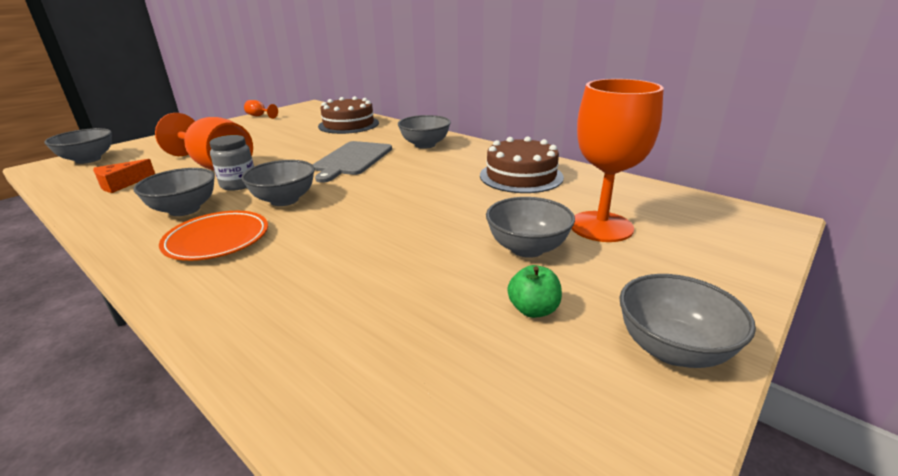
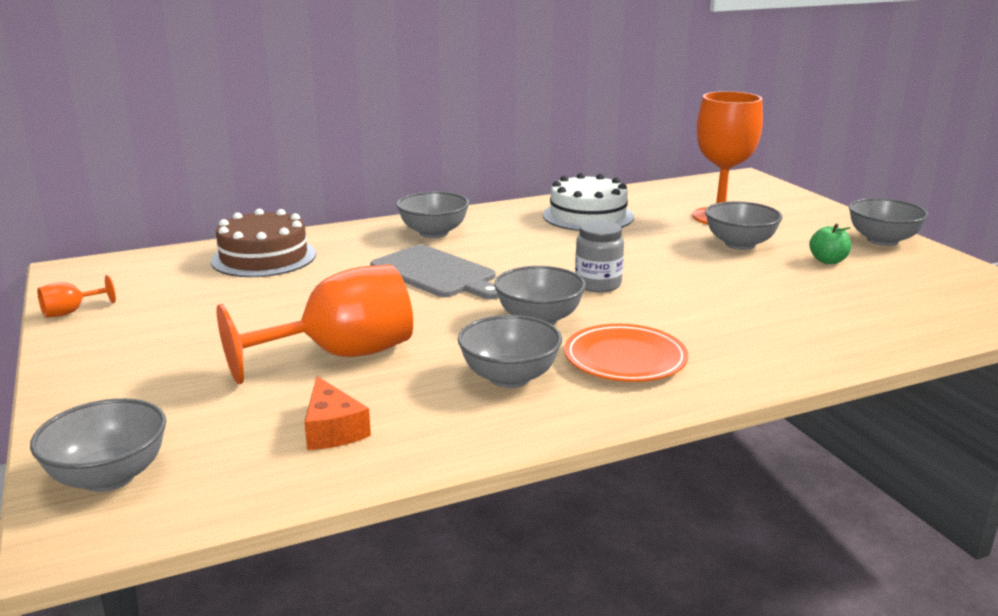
camera: 65 degrees left, 5 degrees down
grey jar [210,135,254,191] -> grey jar moved to [575,220,624,292]
brown cake [480,136,564,193] -> white cake [543,173,634,231]

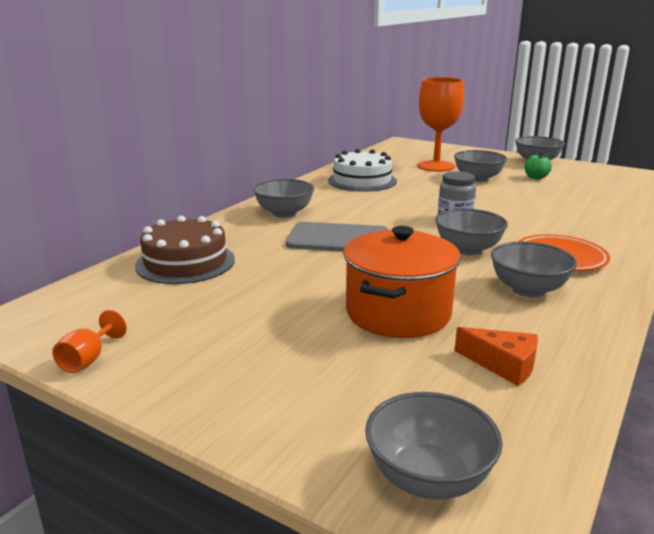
camera: 35 degrees left, 0 degrees up
orange goblet [216,264,413,384] -> orange pot [343,226,461,338]

